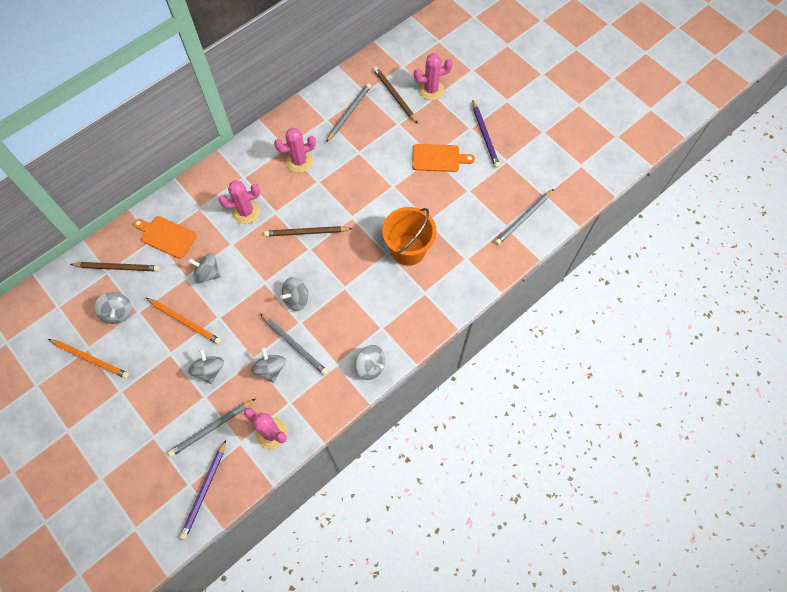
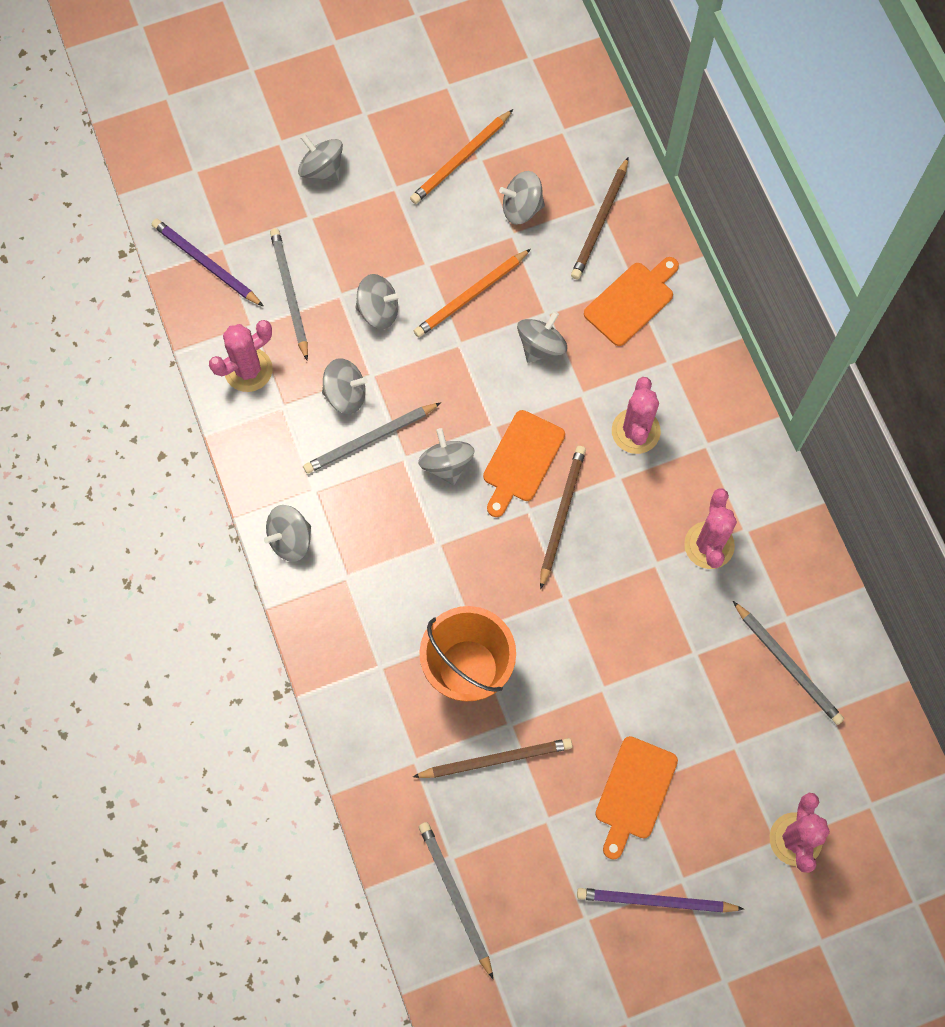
camera: 110 degrees right, 5 degrees up
brown pencil [373,67,418,124] -> brown pencil moved to [413,738,572,778]
none -> grey spinning top [298,134,343,182]
none -> orange cutting board [483,410,565,517]

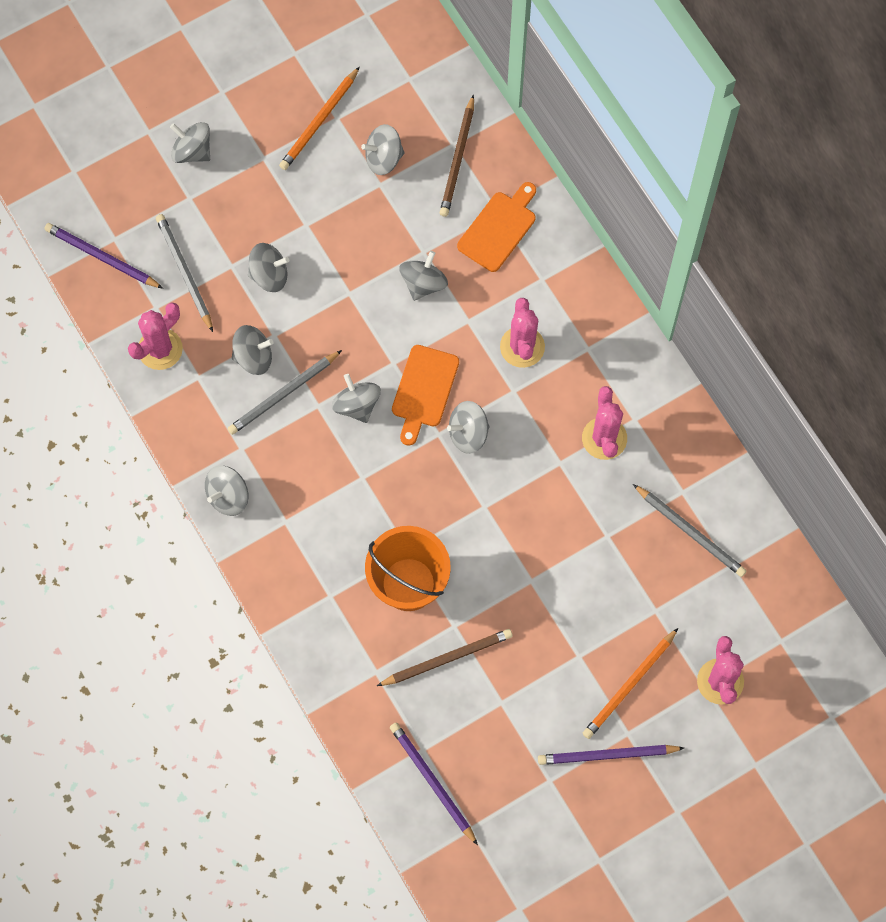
camera: 10 degrees left, 0 degrees up
orange pencil [414,249,531,337] -> orange pencil moved to [583,628,678,739]
grey pencil [419,822,493,979] -> purple pencil [390,722,478,845]
brown pencil [540,446,586,590] -> grey spinning top [447,401,490,454]
orange cutting board [595,736,678,860] -> none

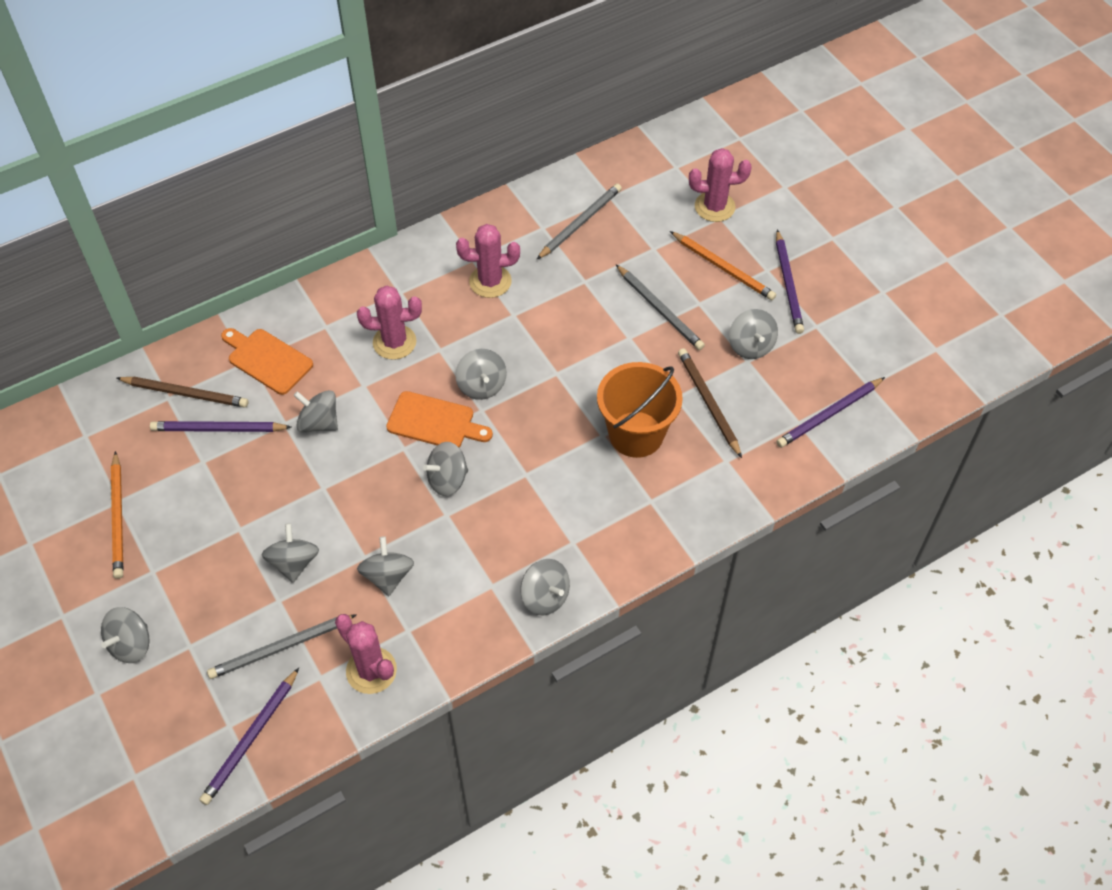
camera: 90 degrees left, 15 degrees down
grey pencil [228,350,342,435] -> grey pencil moved to [616,265,705,350]
orange pencil [279,66,360,170] -> orange pencil turned 45 degrees clockwise [111,451,123,579]
grey spinning top [361,124,405,175] -> grey spinning top moved to [729,309,778,359]
none -> purple pencil [150,421,292,432]

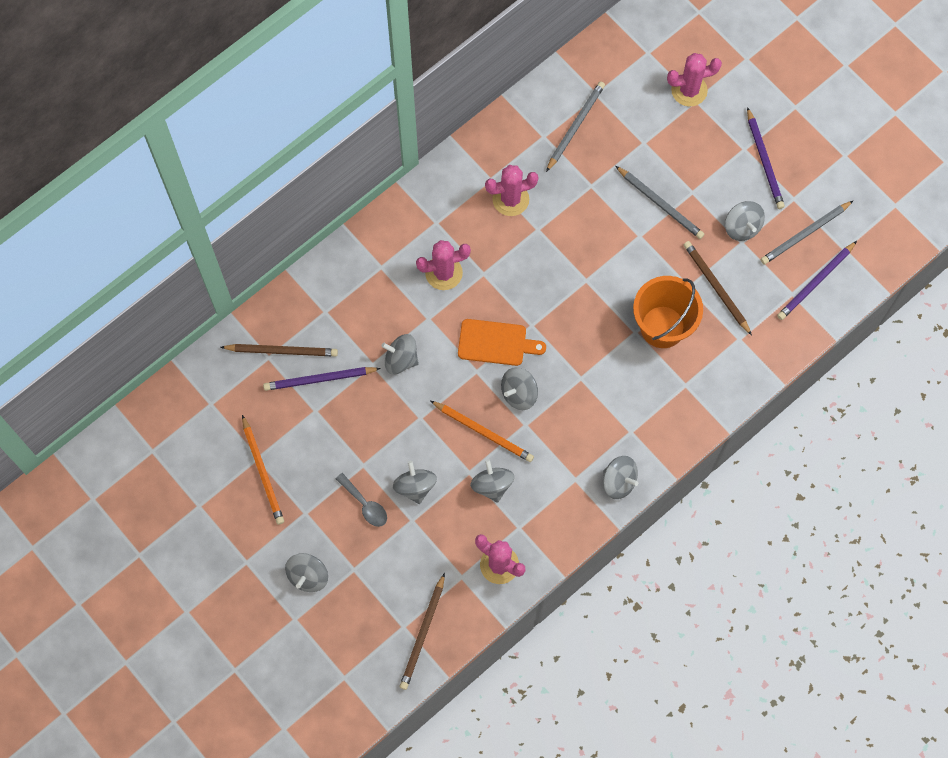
camera: 10 degrees left, 15 degrees up
purple pencil [199,668,299,805] -> brown pencil [400,573,445,690]
grey pencil [207,614,357,679] -> grey pencil moved to [761,201,853,264]
orange cutting board [221,328,313,395] -> none
grey spinning top [455,349,507,400] -> none
orange pencil [670,231,776,300] -> orange pencil moved to [431,401,534,462]
none -> grey spoon [336,473,387,527]

